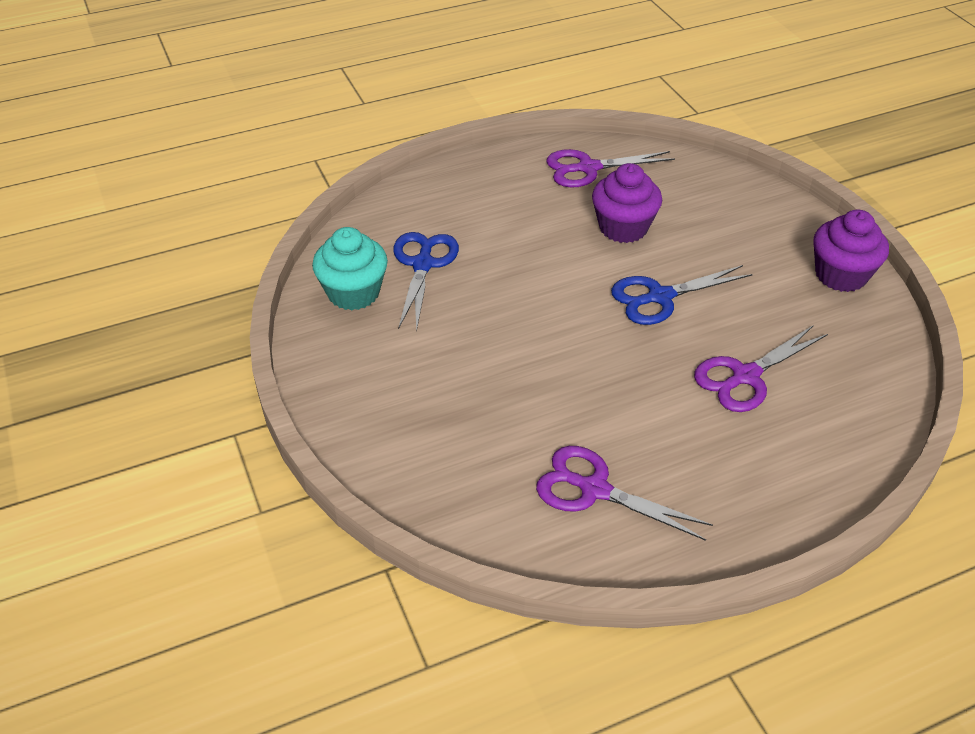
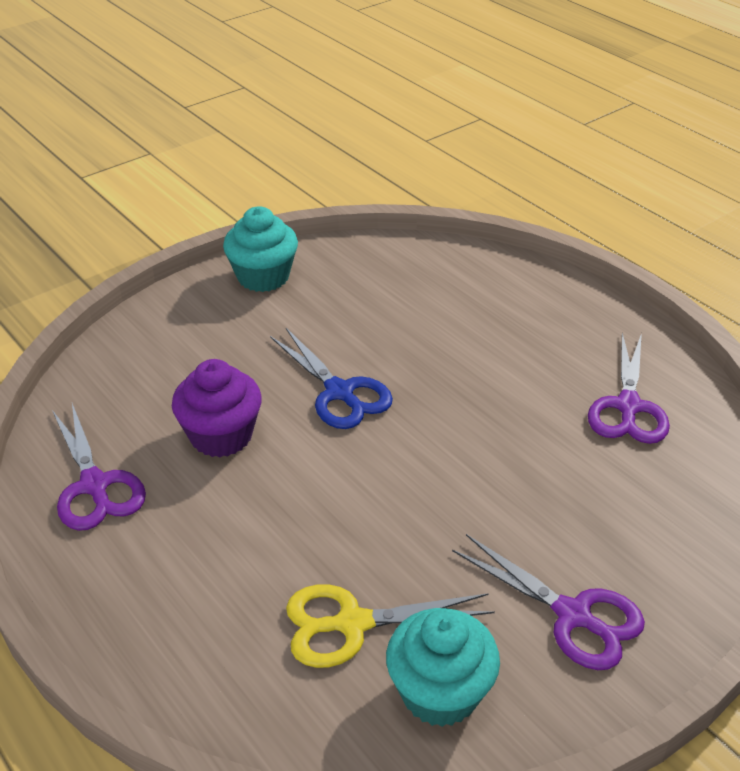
camera: 105 degrees left, 5 degrees down
blue scissors [393,232,459,332] -> yellow scissors [286,584,495,668]
purple scissors [694,325,828,412] -> purple scissors moved to [452,534,645,670]
purple cupcake [813,210,889,292] -> turquoise cupcake [223,206,298,292]

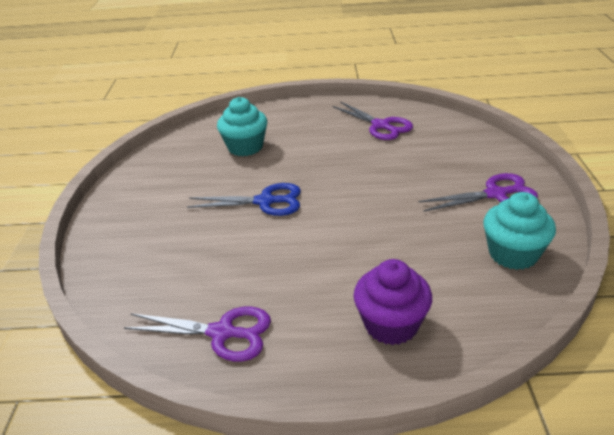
camera: 50 degrees left, 5 degrees down
purple cupcake [172,359,262,457] -> purple cupcake moved to [354,259,432,345]
turquoise cupcake [223,206,298,292] -> turquoise cupcake moved to [217,97,267,156]
yellow scissors [286,584,495,668] -> none

